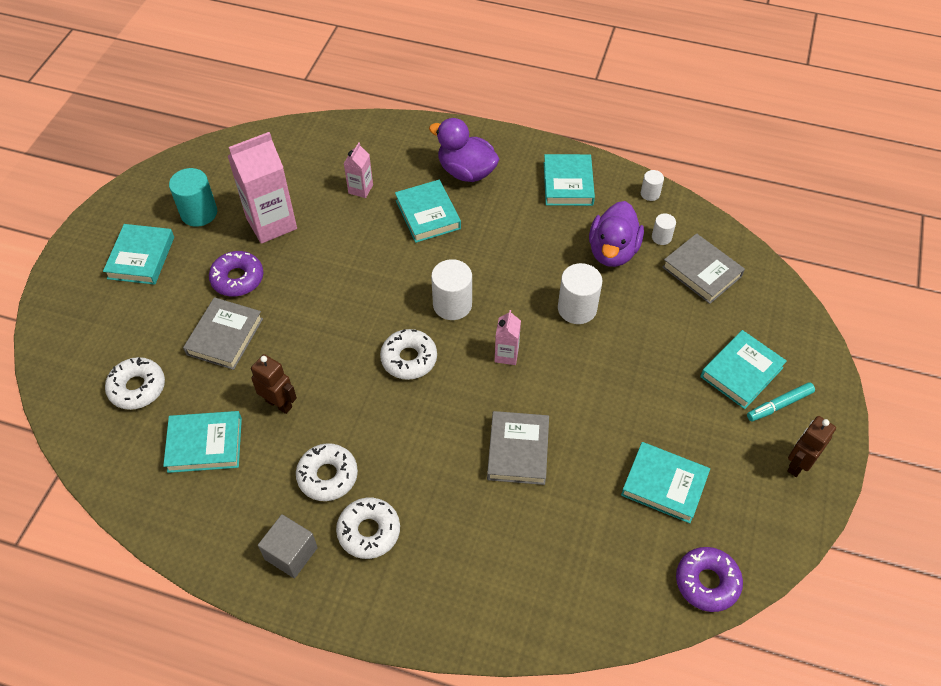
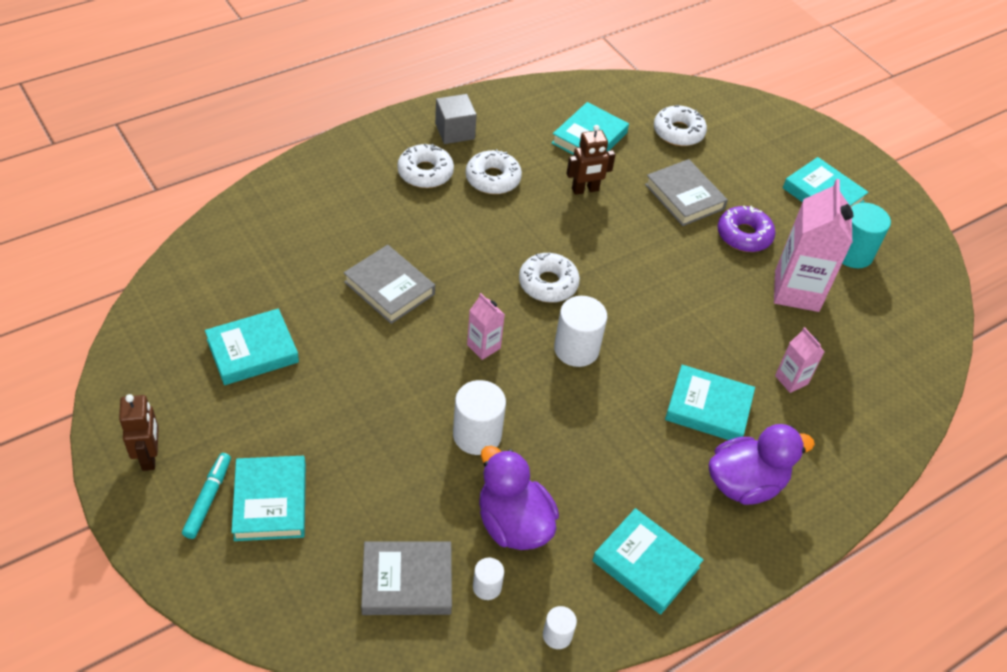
camera: 125 degrees right, 5 degrees down
purple donut [676,547,743,612] -> none

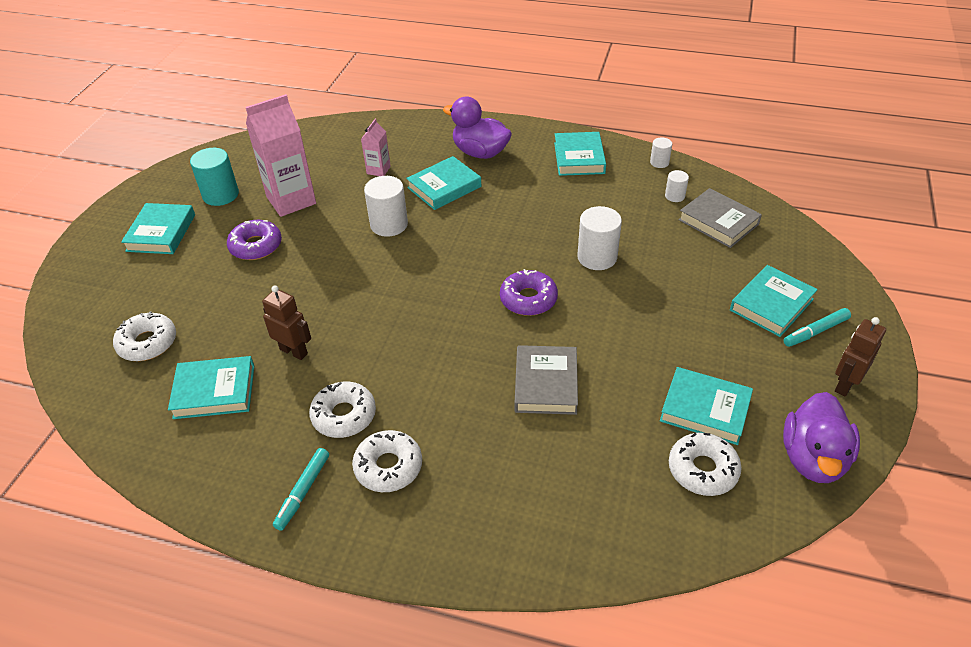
camera: 125 degrees left, 5 degrees down
grey cube [435,94,477,144] -> turquoise marker [273,448,329,531]
pink carton [467,293,505,360] -> purple donut [500,269,558,316]
purple duck [479,446,559,550] -> purple duck moved to [783,392,860,483]
white donut [519,253,580,303] -> white donut moved to [669,433,742,496]
white cylinder [554,296,607,367] -> white cylinder moved to [364,176,408,237]
grey book [645,159,728,226] -> none
turquoise book [665,365,755,440] -> turquoise book turned 75 degrees clockwise [406,156,481,210]

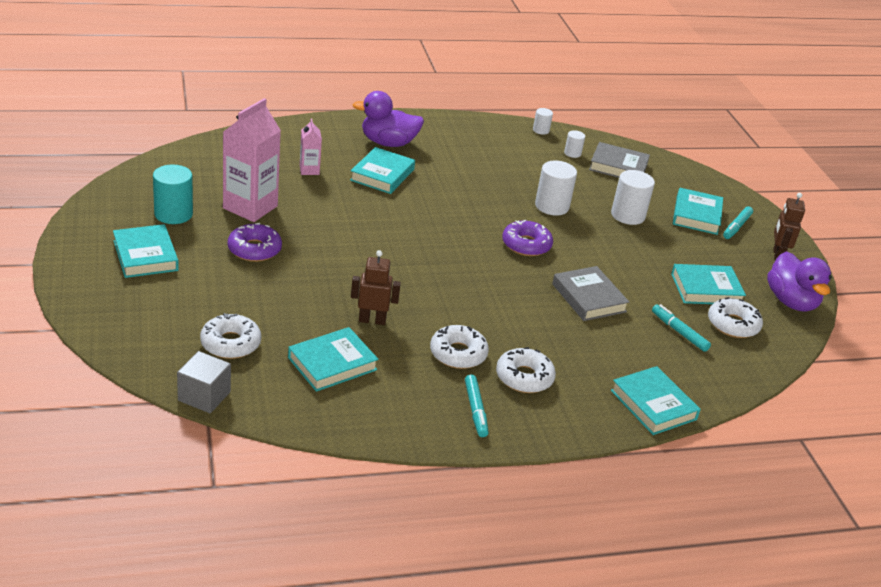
camera: 35 degrees left, 10 degrees down
white cylinder [364,176,408,237] -> white cylinder moved to [611,170,655,225]
turquoise book [554,132,606,176] -> turquoise book moved to [611,366,701,435]
none -> grey cube [177,351,231,413]
none -> turquoise marker [652,304,711,352]

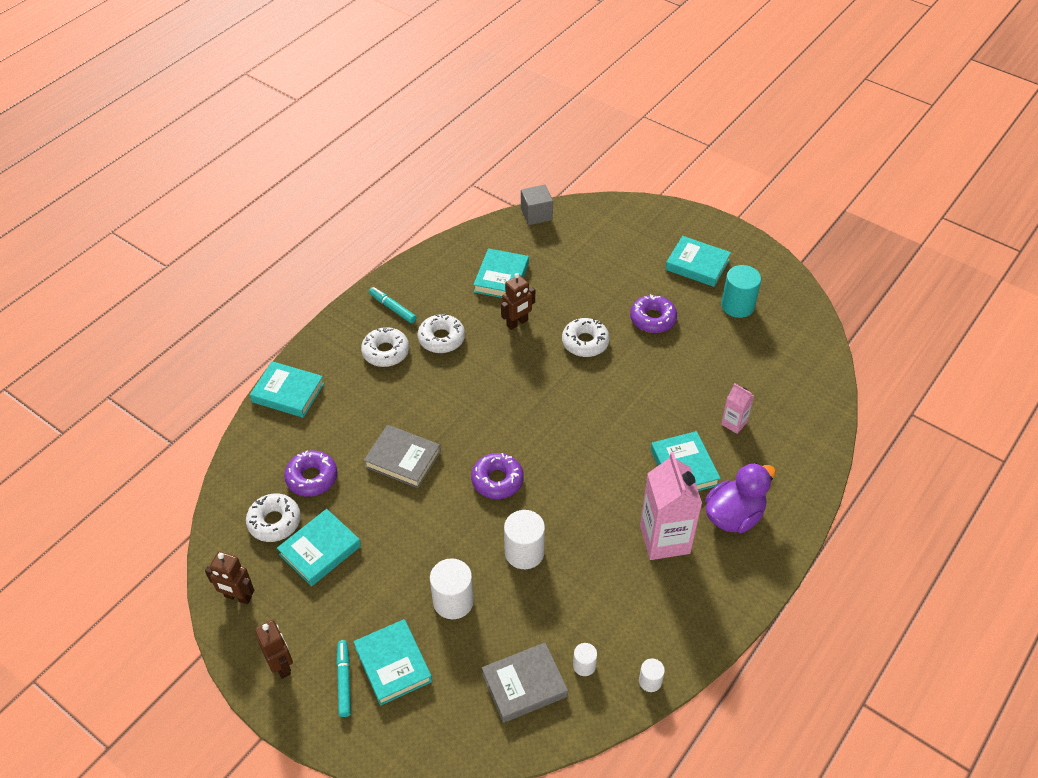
camera: 145 degrees right, 15 degrees up
white donut [200,313,261,359] -> white donut moved to [562,318,610,357]
pink carton [223,98,281,222] -> pink carton moved to [640,452,702,560]
turquoise marker [652,304,711,352] -> purple donut [284,450,337,497]
purple duck [767,251,832,312] -> brown robot [205,552,254,605]

